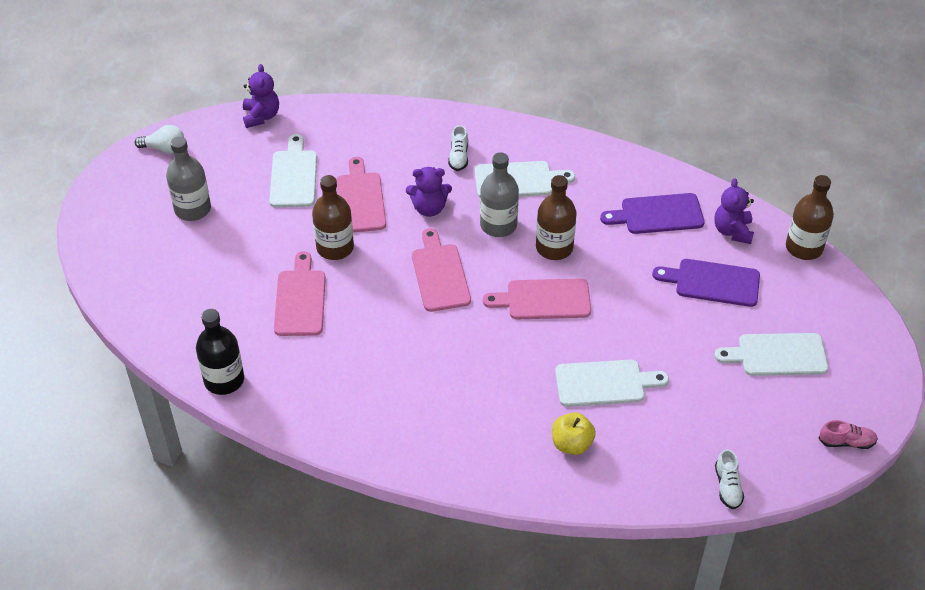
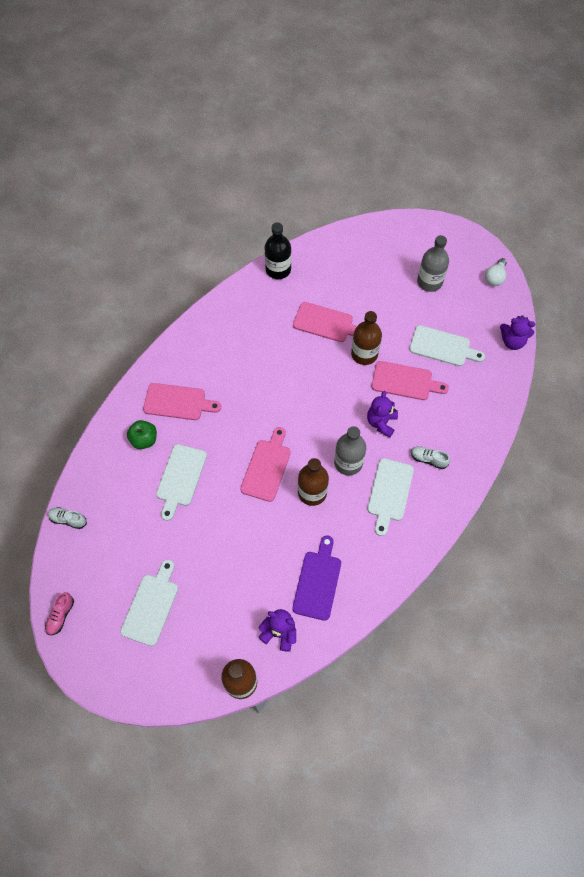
camera: 110 degrees right, 15 degrees up
pink cutting board [412,228,471,312] -> pink cutting board moved to [143,383,221,420]
yellow apple [552,412,596,455] -> green apple [127,420,157,449]
purple cutting board [652,259,760,307] -> none

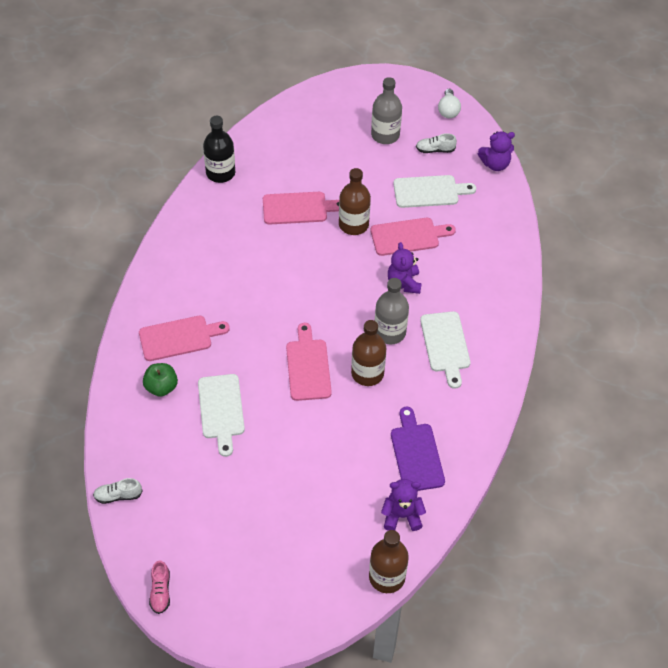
camera: 25 degrees left, 10 degrees down
white cutting board [120,560,178,646] -> none
white shoe [411,446,450,469] -> white shoe moved to [416,133,457,153]

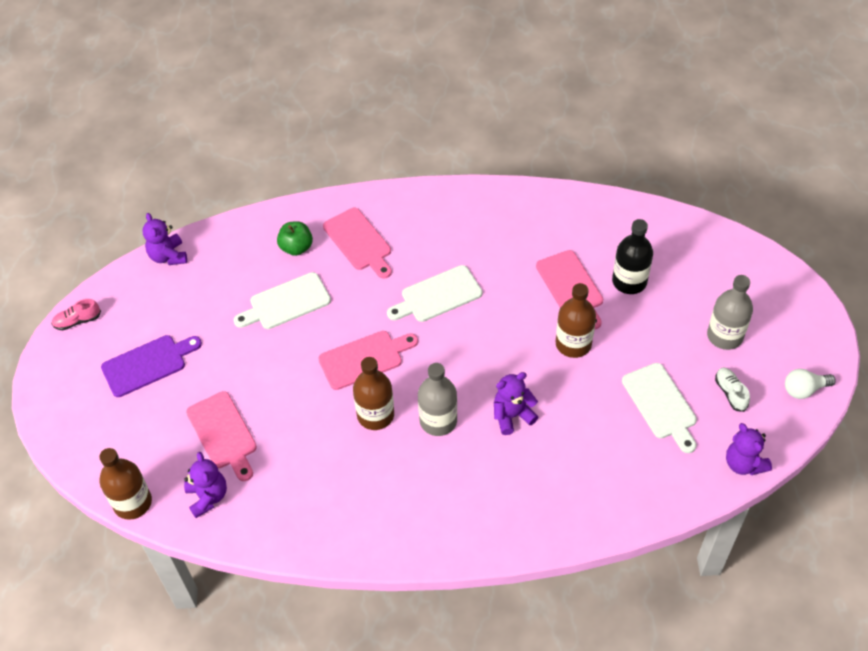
camera: 75 degrees right, 0 degrees up
white shoe [93,478,142,504] -> purple teddy bear [142,213,187,265]
black bottle [203,116,235,183] -> black bottle moved to [612,219,653,294]
pink cutting board [371,218,456,256] -> pink cutting board moved to [186,391,257,481]
purple cutting board [391,407,445,491] -> purple cutting board moved to [101,335,202,397]
white cutting board [420,311,470,389] -> white cutting board moved to [387,265,482,322]

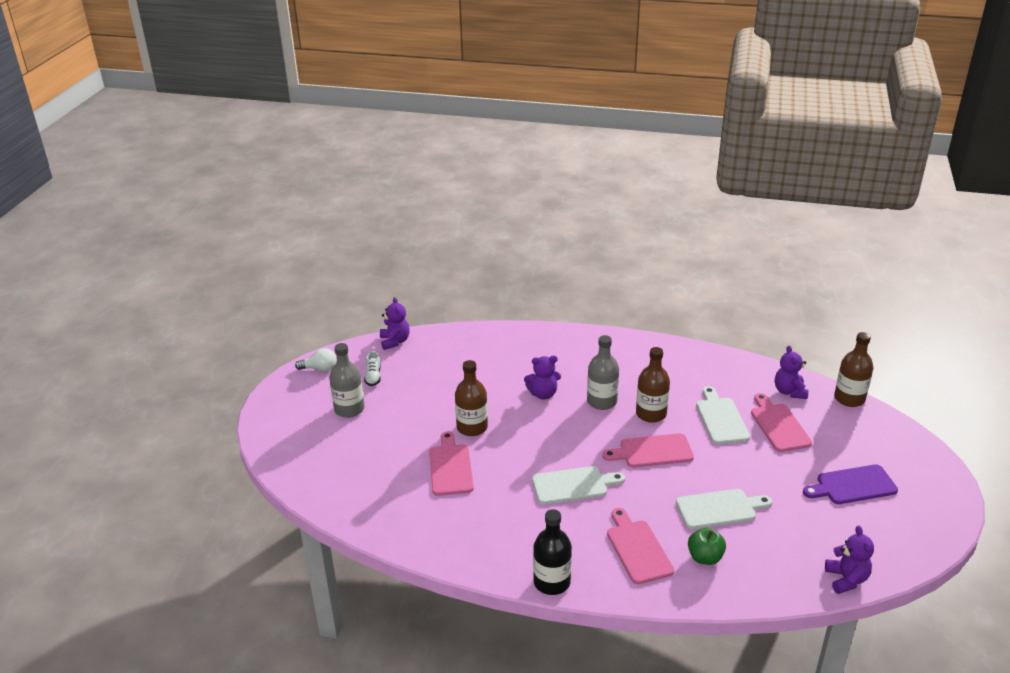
camera: 165 degrees left, 20 degrees down
pink shoe [51,299,101,330] -> none
black bottle [612,219,653,294] -> black bottle moved to [533,509,572,595]
white cutting board [622,363,697,453] -> white cutting board moved to [696,386,750,444]

